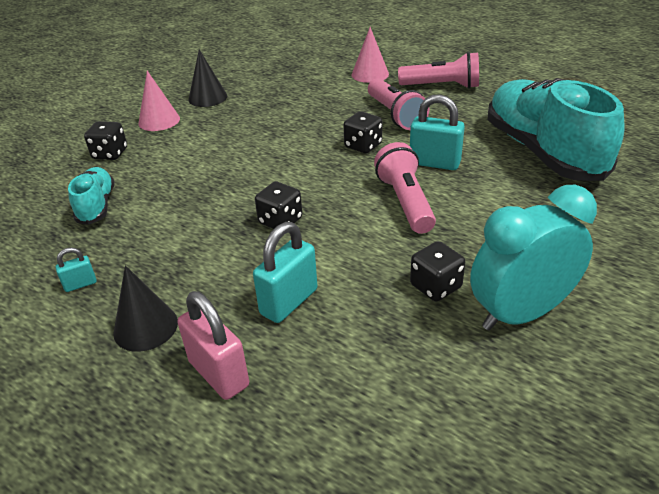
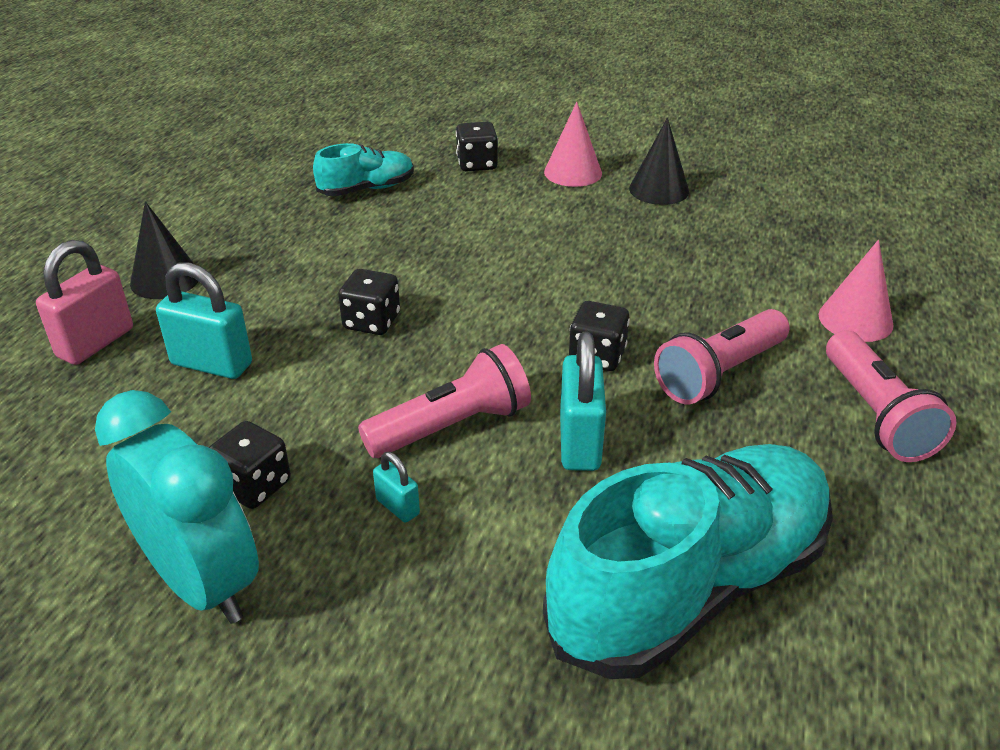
camera: 70 degrees right, 0 degrees up
turquoise padlock [55,247,97,292] -> turquoise padlock moved to [373,452,420,523]

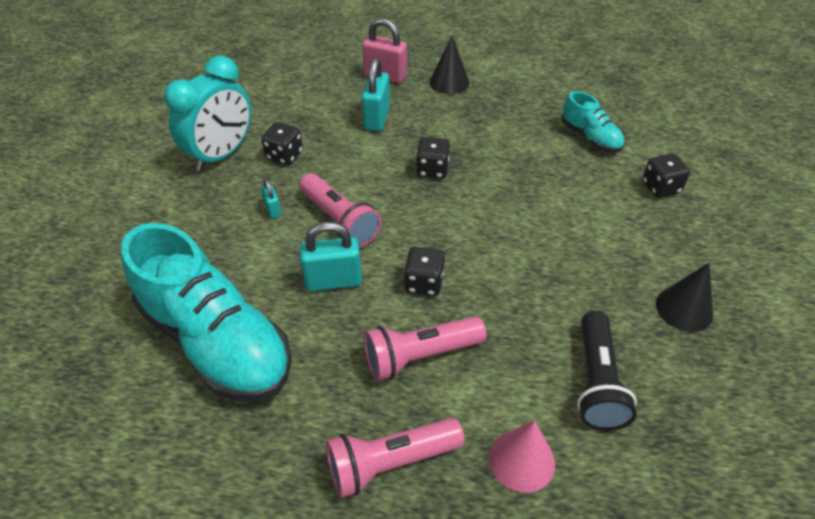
camera: 80 degrees right, 10 degrees up
turquoise padlock [373,452,420,523] -> turquoise padlock turned 60 degrees counterclockwise [261,179,281,219]
pink cone [544,102,602,187] -> none
pink flashlight [654,309,790,404] -> pink flashlight turned 60 degrees counterclockwise [364,316,486,381]
none -> black flashlight [577,311,637,431]

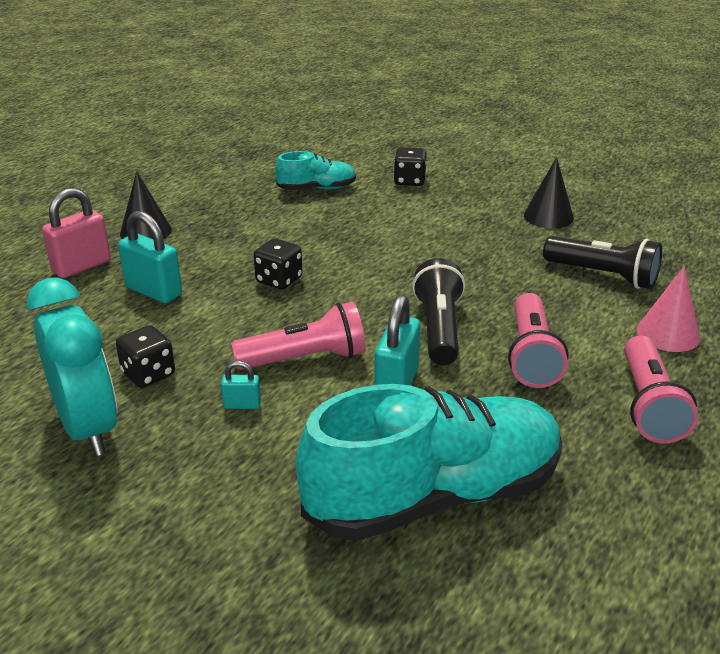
camera: 65 degrees left, 15 degrees down
black dice [404,247,445,296] -> black flashlight [412,258,465,365]

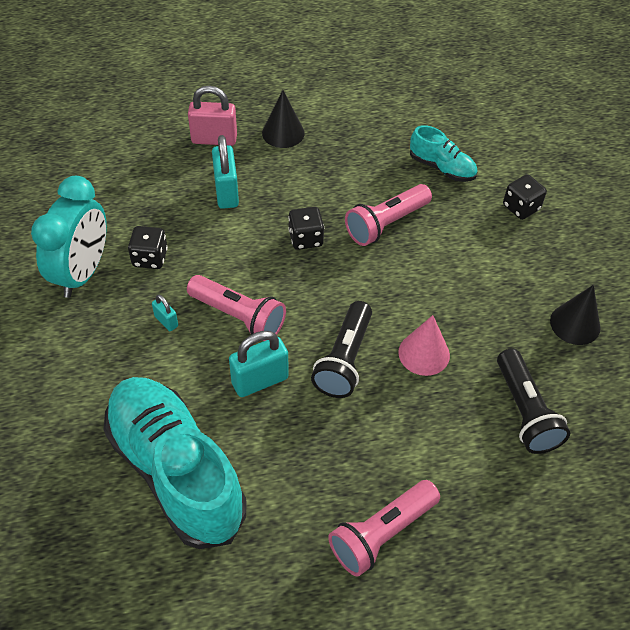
camera: 45 degrees right, 20 degrees up
turquoise shoe [296,384,562,541] -> turquoise shoe turned 150 degrees counterclockwise [104,377,247,549]
black flashlight [412,258,465,365] -> black flashlight turned 150 degrees clockwise [311,301,372,398]
pink flashlight [508,293,568,388] -> pink flashlight moved to [345,184,432,246]
pink cone [637,266,700,352] -> pink cone moved to [398,315,450,376]

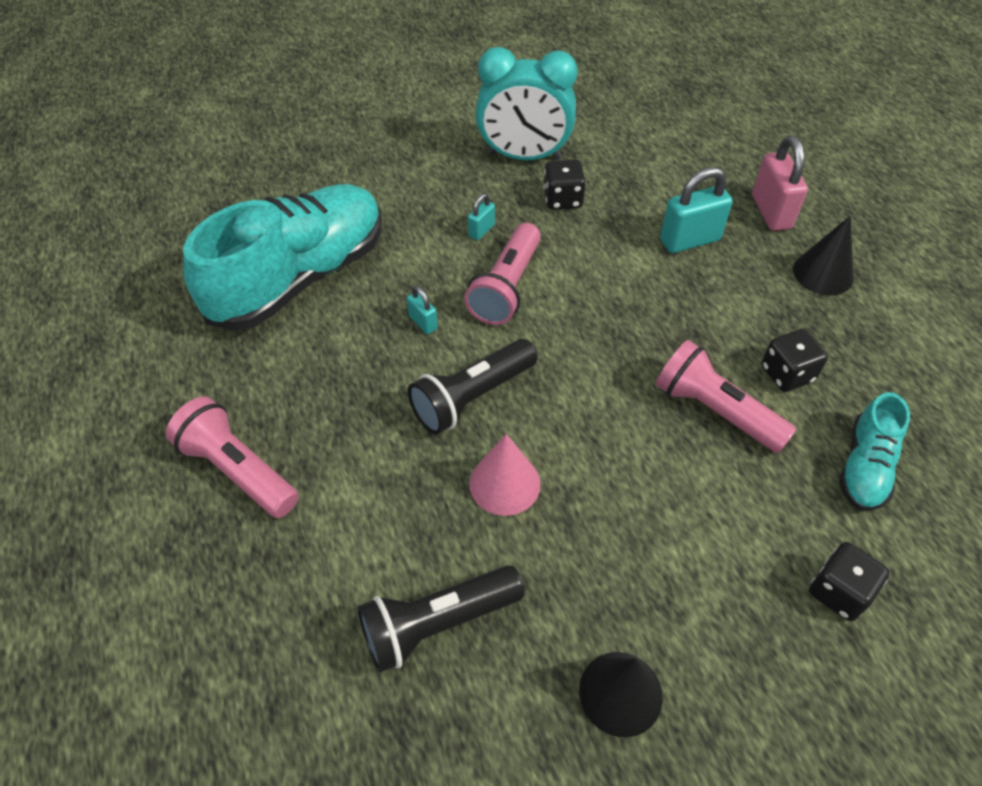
camera: 80 degrees right, 0 degrees up
turquoise padlock [229,331,288,397] -> turquoise padlock [407,286,438,334], size x0.51
black dice [288,207,324,250] -> black dice moved to [762,329,828,392]
black flashlight [311,301,372,398] -> black flashlight turned 45 degrees counterclockwise [408,339,538,435]

